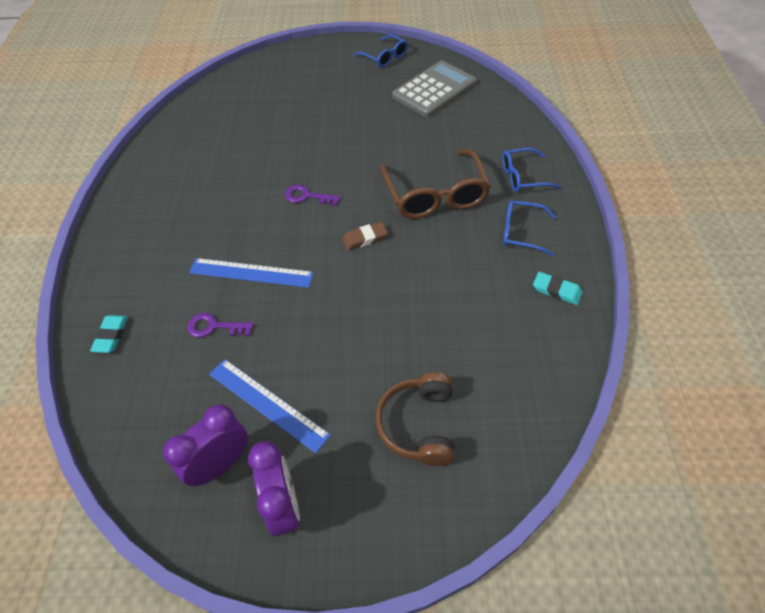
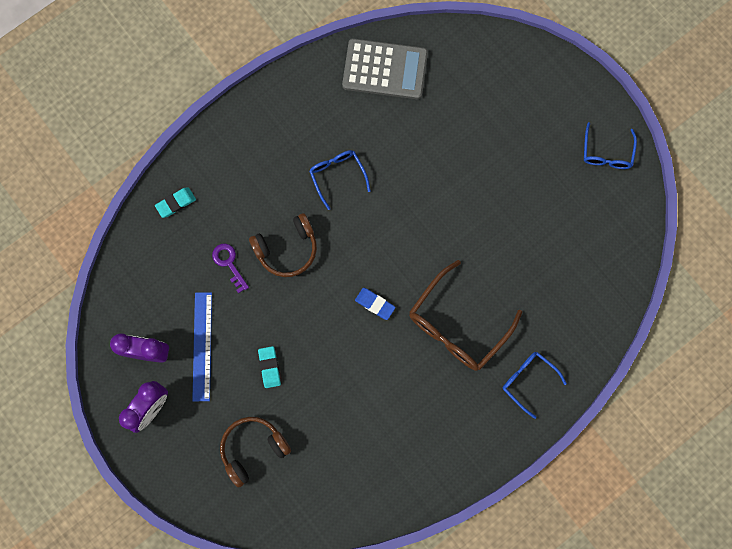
camera: 50 degrees right, 25 degrees up
blue ruler [189,258,314,288] -> brown headphones [249,213,317,277]
purple key [285,185,340,206] -> none
brown eraser [342,222,388,250] -> blue eraser [355,288,396,320]
grey calculator [392,61,477,117] -> grey calculator moved to [342,38,428,99]
blue glasses [503,200,557,256] -> blue glasses moved to [309,150,371,210]
turquoise eraser [533,272,583,305] -> turquoise eraser moved to [258,346,281,388]

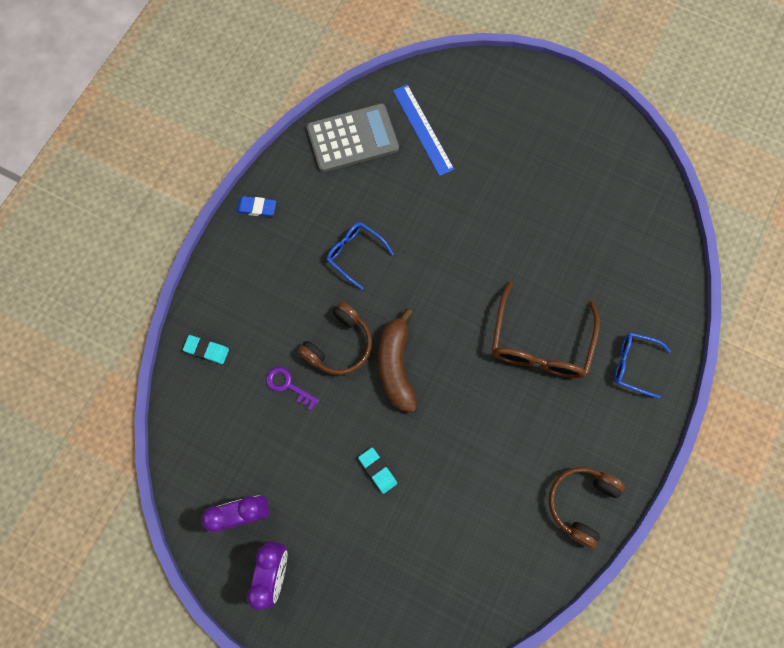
camera: 25 degrees left, 5 degrees down
turquoise eraser [155,187,196,218] -> turquoise eraser turned 75 degrees clockwise [183,335,229,364]
blue ruler [192,292,212,401] -> blue ruler moved to [393,84,454,176]
brown headphones [220,417,291,488] -> brown headphones moved to [548,467,625,549]
blue eraser [355,288,396,320] -> blue eraser moved to [236,196,276,217]
blue glasses [584,122,637,169] -> none
none -> brown banana [378,308,417,412]

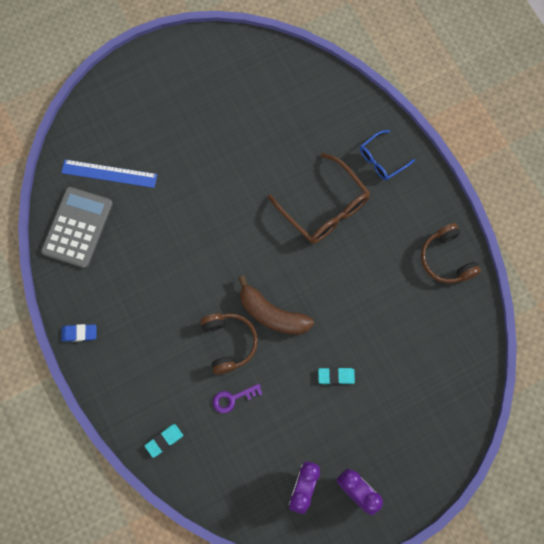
camera: 55 degrees left, 0 degrees up
blue eraser [236,196,276,217] -> blue eraser turned 45 degrees clockwise [61,324,97,342]
blue glasses [327,222,394,290] -> none

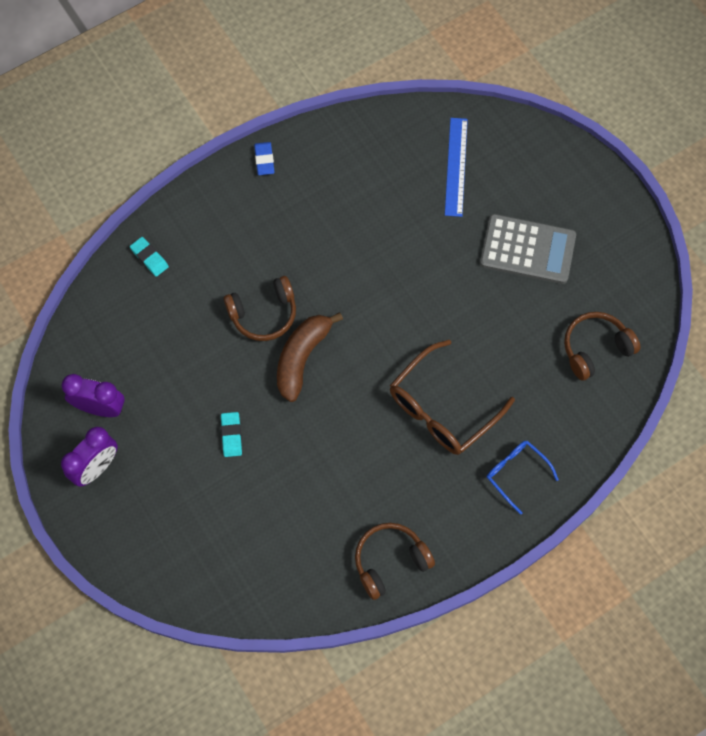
camera: 85 degrees right, 5 degrees down
grey calculator [41,187,113,268] -> grey calculator moved to [480,214,576,284]
purple key [213,384,263,413] -> none
none -> brown headphones [564,312,641,381]

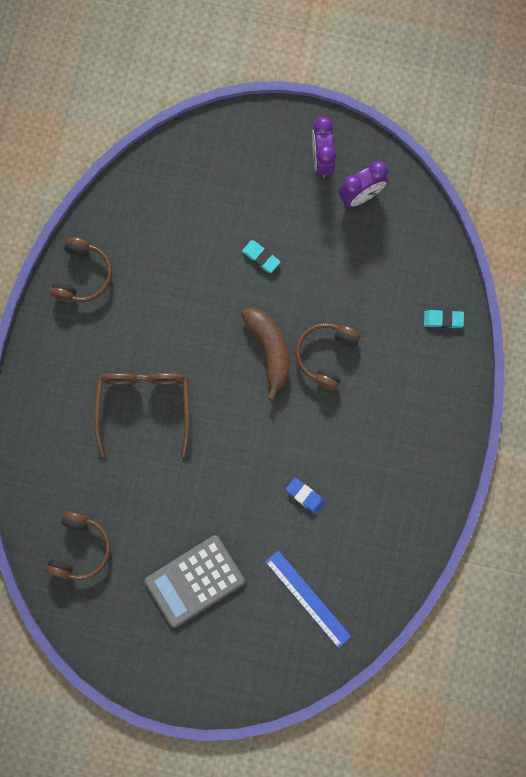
camera: 135 degrees right, 10 degrees up
blue eraser [254,142,274,175] -> blue eraser moved to [285,478,326,514]
blue glasses [487,440,559,515] -> none

